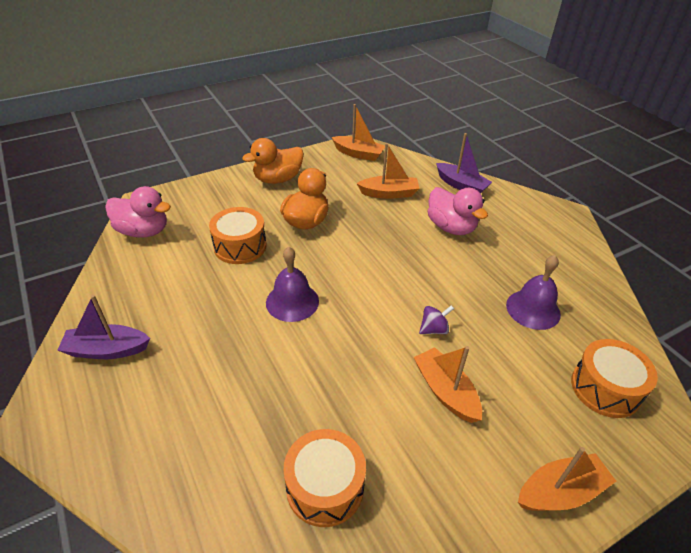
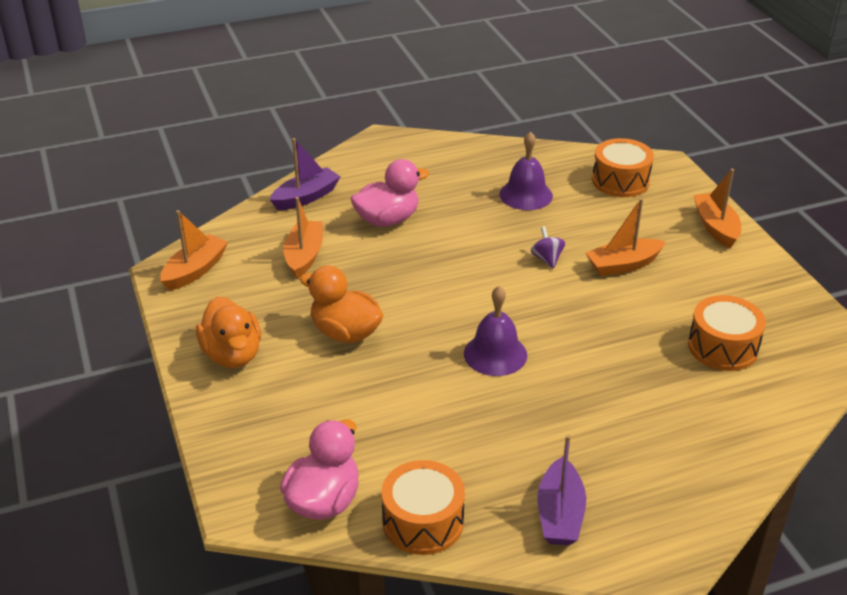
camera: 80 degrees left, 5 degrees down
orange drum [209,207,266,264] -> orange drum moved to [381,460,465,555]

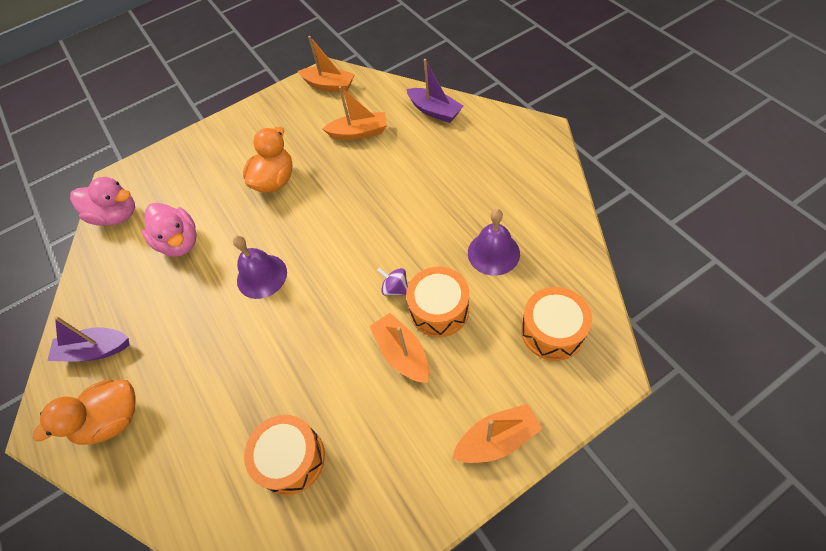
camera: 85 degrees right, 20 degrees up
orange duck [196,297,261,368] -> orange duck moved to [33,380,136,445]
pink duck [351,159,429,227] -> pink duck moved to [142,203,197,257]
orange drum [381,460,465,555] -> orange drum moved to [406,267,469,337]
purple spinning top [531,226,565,269] -> purple spinning top turned 120 degrees counterclockwise [377,268,408,296]

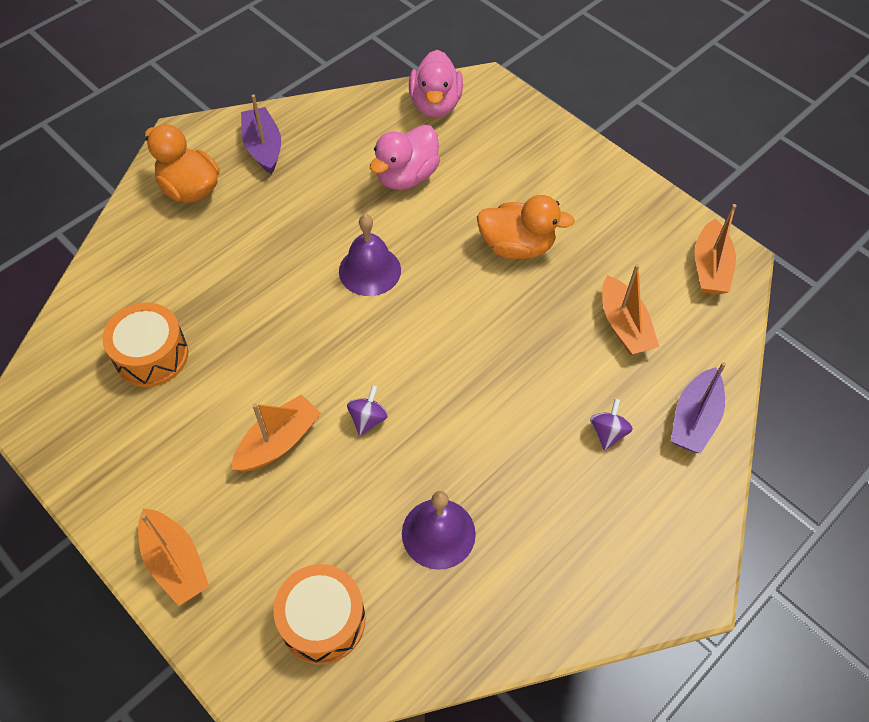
camera: 70 degrees right, 0 degrees up
orange drum [406,267,469,337] -> none
none -> purple spinning top [590,399,633,451]

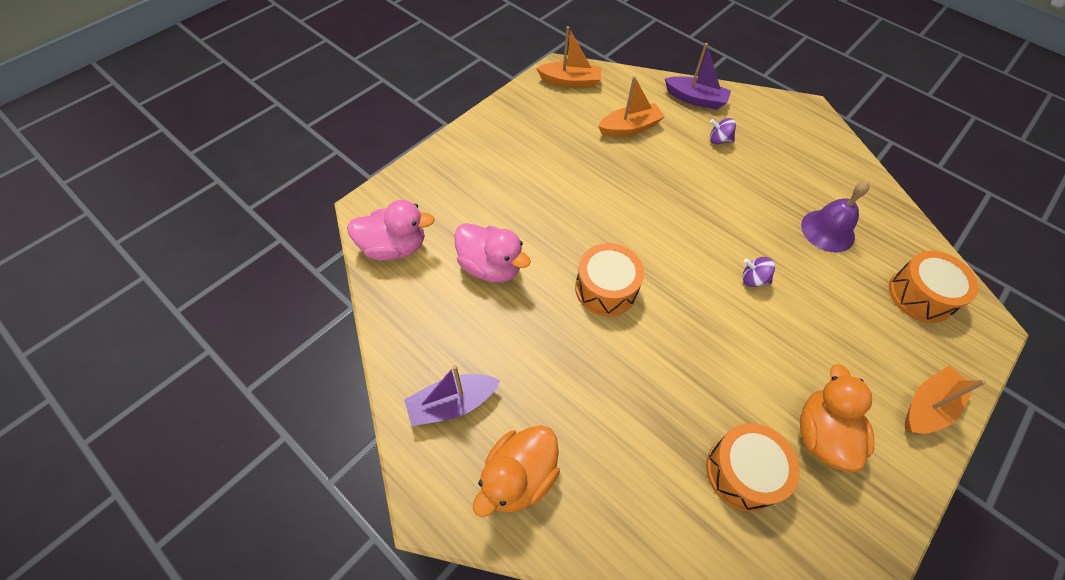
camera: 95 degrees left, 0 degrees up
orange boat [231,394,321,472] -> none
purple bell [339,215,401,296] -> orange drum [575,243,644,316]
orange duck [477,195,575,259] -> orange duck moved to [800,364,874,472]

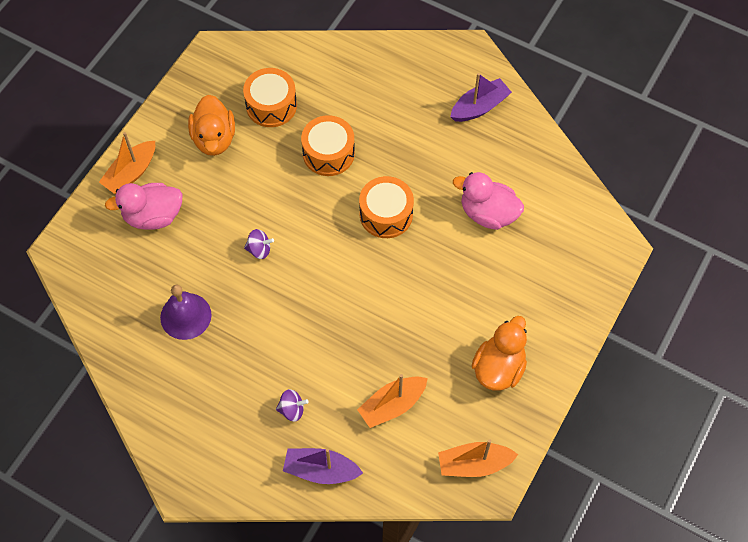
camera: 170 degrees right, 5 degrees up
pink duck [347,200,435,261] -> pink duck moved to [105,183,183,230]
orange duck [473,425,560,517] -> orange duck moved to [472,316,527,391]
orange drum [889,251,978,323] -> orange drum moved to [301,115,355,176]

